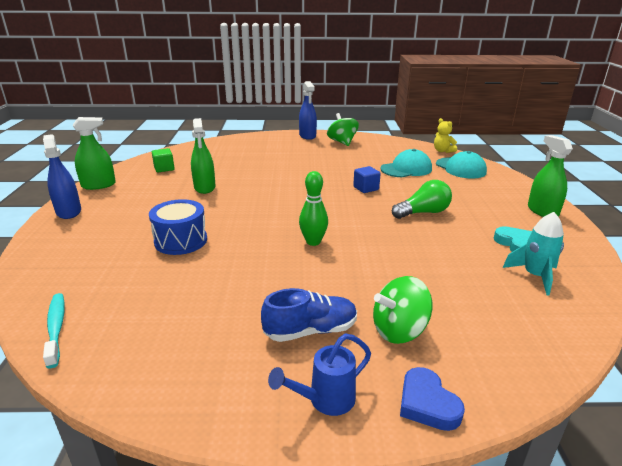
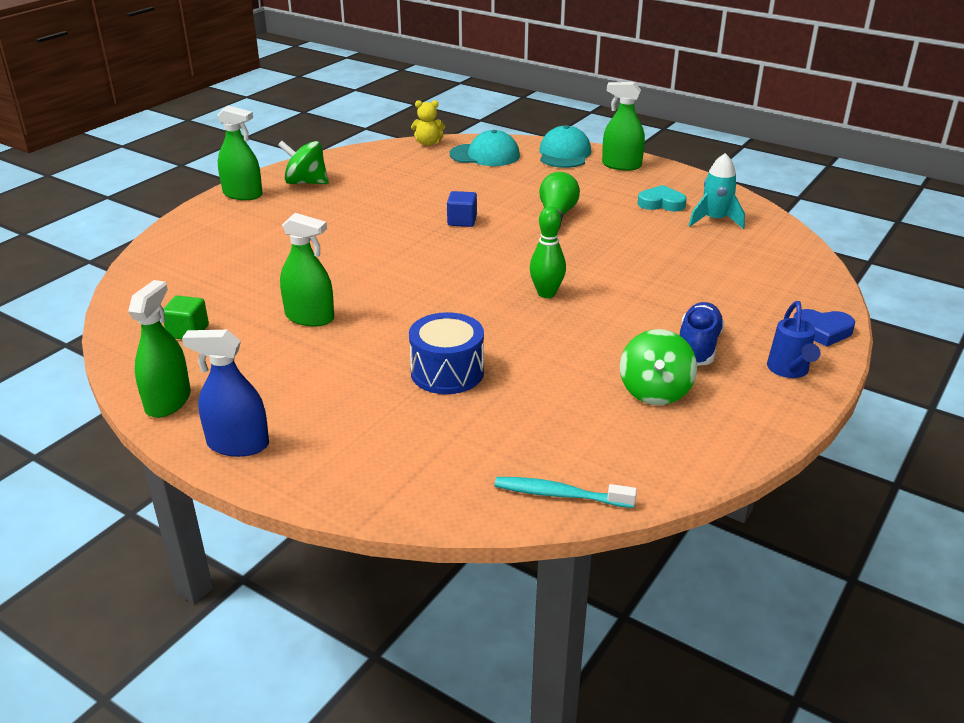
camera: 55 degrees left, 5 degrees up
blue spray bottle [299,81,317,140] -> green spray bottle [217,106,262,200]
green spinning top [373,276,432,344] -> green spinning top moved to [620,329,697,405]
turquoise cap [380,149,432,177] -> turquoise cap moved to [539,125,591,168]

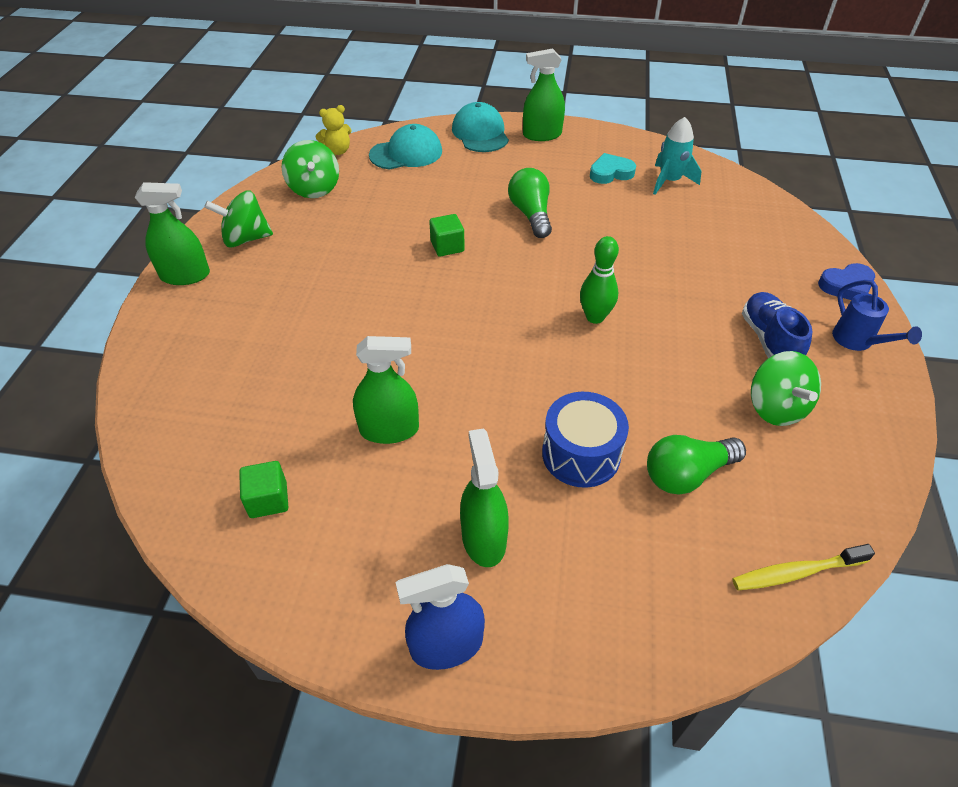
camera: 25 degrees left, 15 degrees up
green spray bottle [128,280,191,418] -> green spray bottle moved to [460,428,509,567]
blue cube [447,191,477,227] -> green cube [429,214,465,257]
turquoise toothbrush [495,477,637,508] -> yellow toothbrush [733,544,875,590]
none -> green spinning top [281,140,339,198]
none -> green light bulb [647,435,746,495]

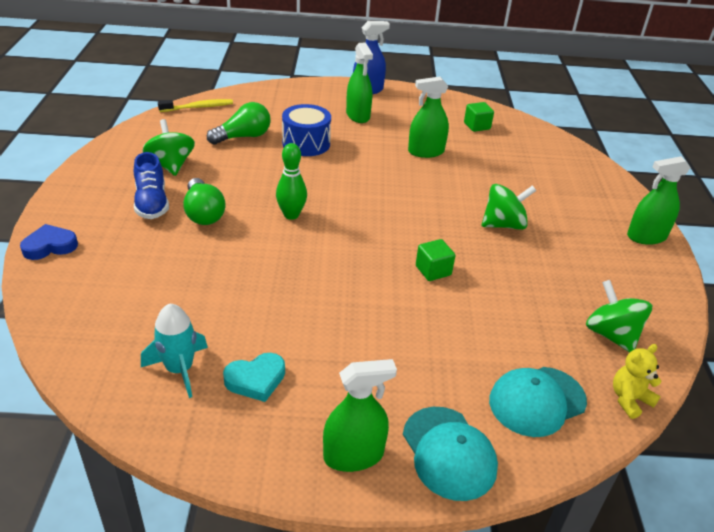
camera: 170 degrees right, 10 degrees down
green spinning top [204,191,273,247] -> green spinning top moved to [482,184,536,230]
green light bulb [508,168,552,238] -> green light bulb moved to [183,178,226,225]
blue watering can [832,280,922,351] -> none

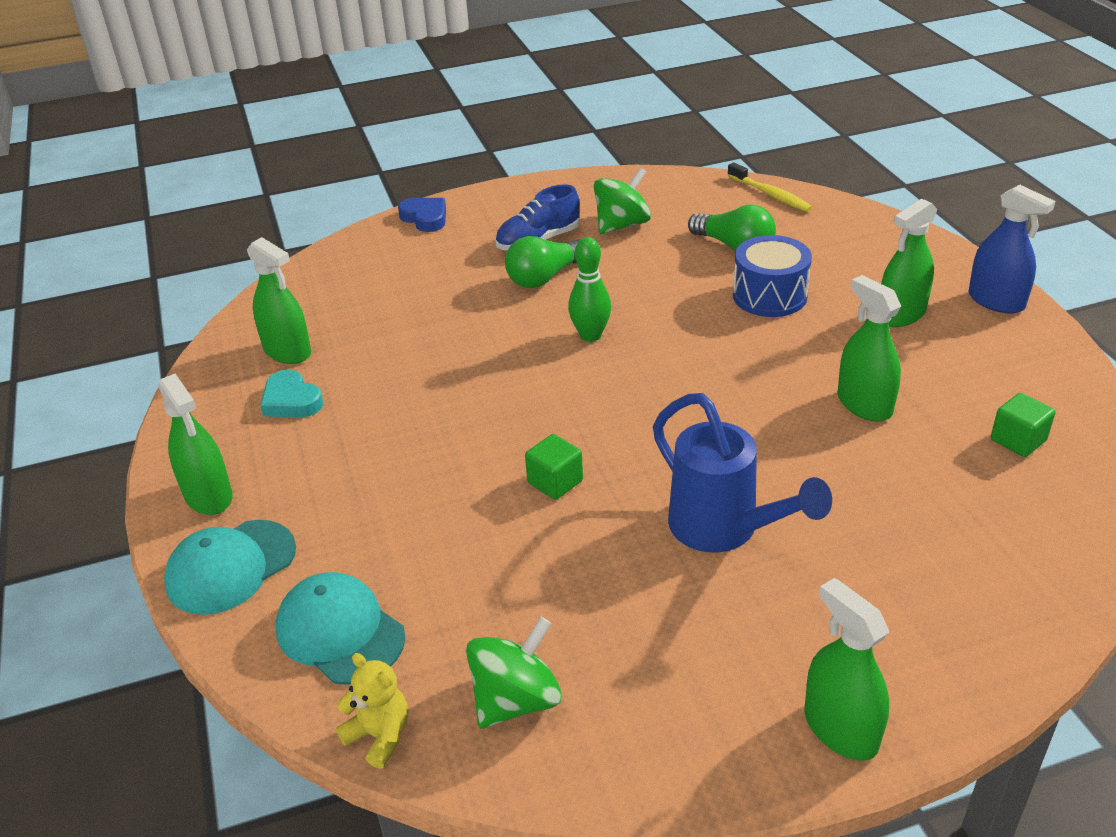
camera: 75 degrees right, 0 degrees up
turquoise rocket [141,304,208,398] -> green spray bottle [247,237,311,364]
green spinning top [482,184,536,230] -> blue watering can [653,393,832,553]

